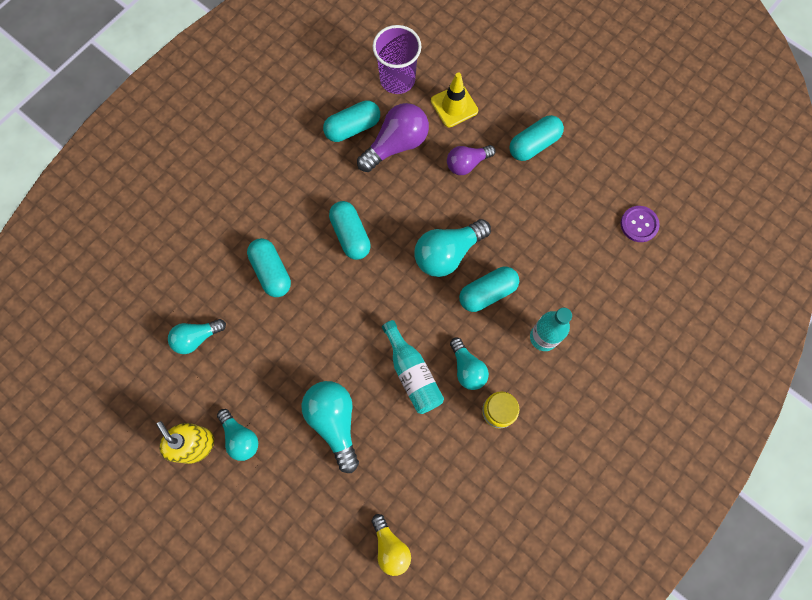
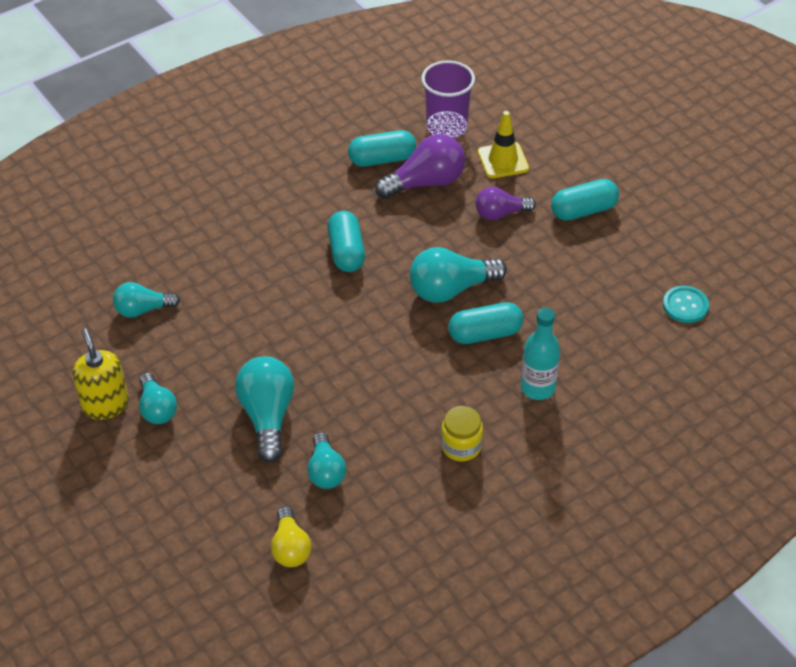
camera: 15 degrees right, 25 degrees down
turquoise capsule [247,238,291,297] -> none
turquoise bottle [382,320,444,414] -> none
turquoise light bulb [450,338,489,390] -> turquoise light bulb moved to [307,432,346,489]
purple button [621,206,660,242] -> turquoise button [663,286,709,323]

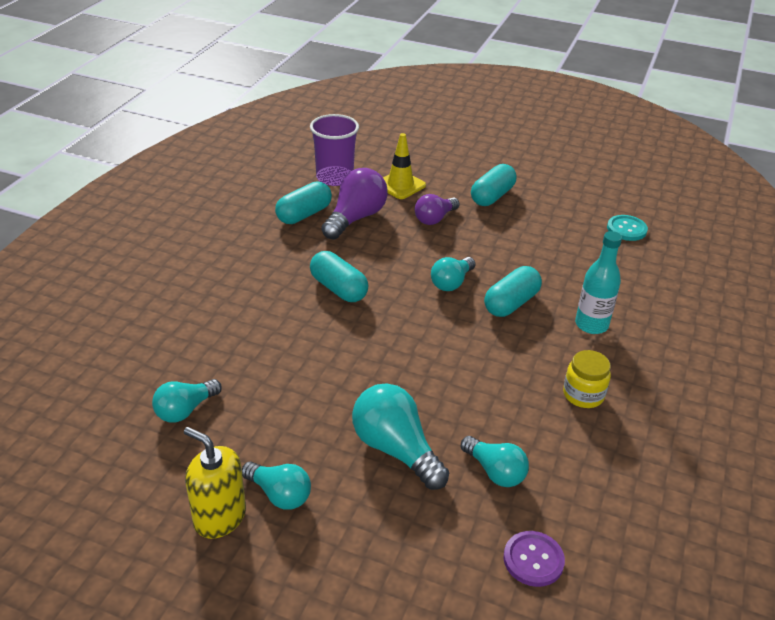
camera: 35 degrees left, 10 degrees down
yellow light bulb [271,506,311,567] -> purple button [503,531,565,587]
turquoise light bulb [410,247,507,303] -> turquoise light bulb [431,257,475,291], size x0.64

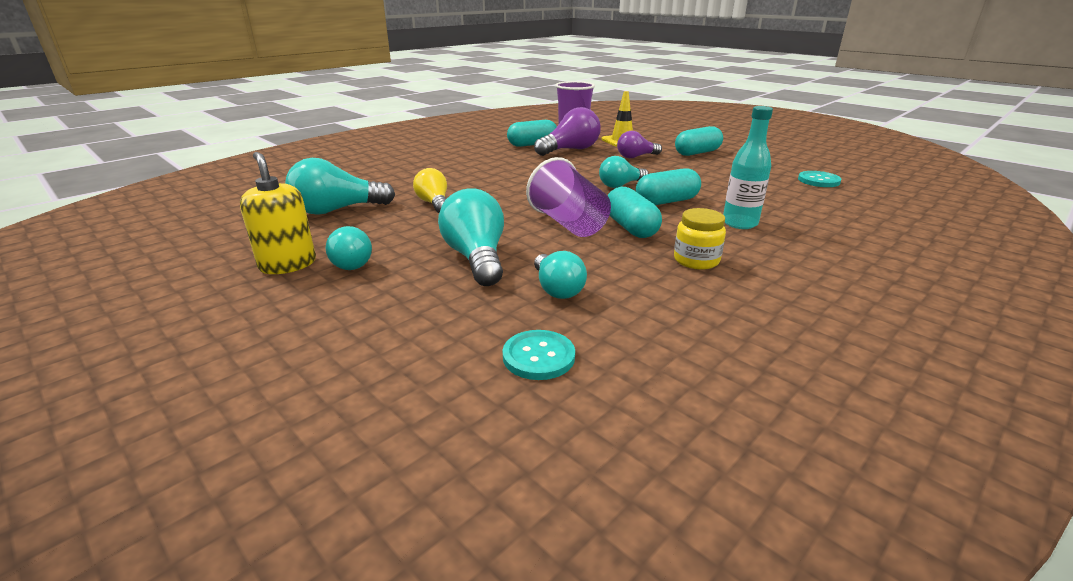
camera: 25 degrees right, 10 degrees down
turquoise light bulb [152,379,222,423] -> turquoise light bulb [285,158,395,215], size x1.57
turquoise capsule [310,251,368,302] -> turquoise capsule moved to [608,187,662,238]
purple button [503,531,565,587] -> turquoise button [503,330,575,380]
none -> yellow light bulb [413,168,447,213]
none -> purple cup [526,157,611,237]

